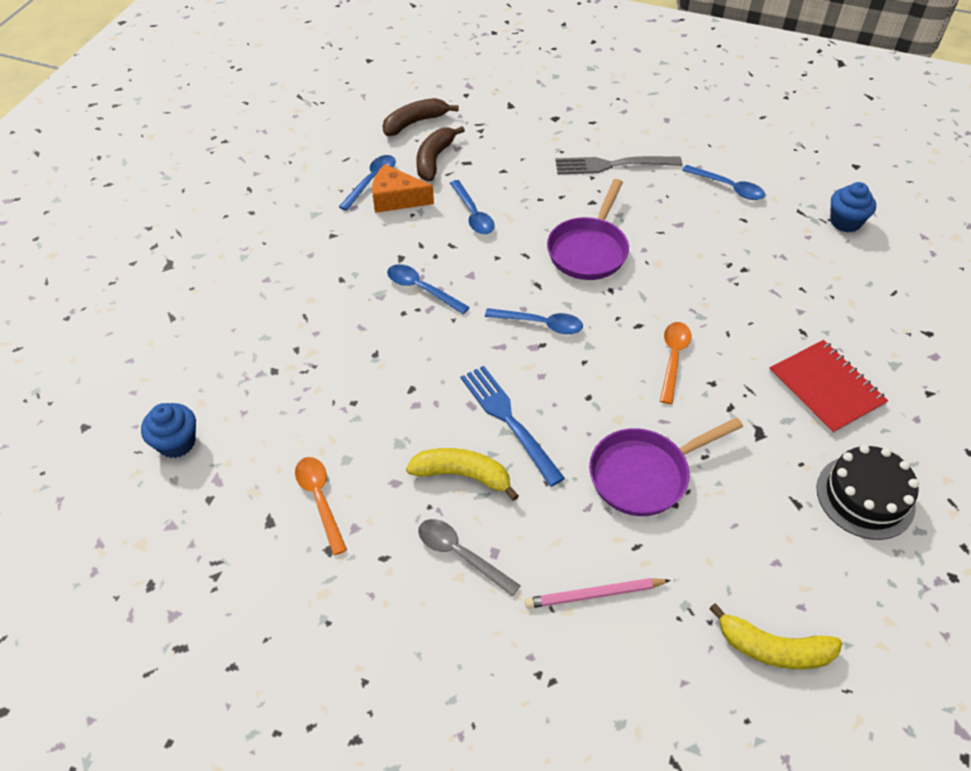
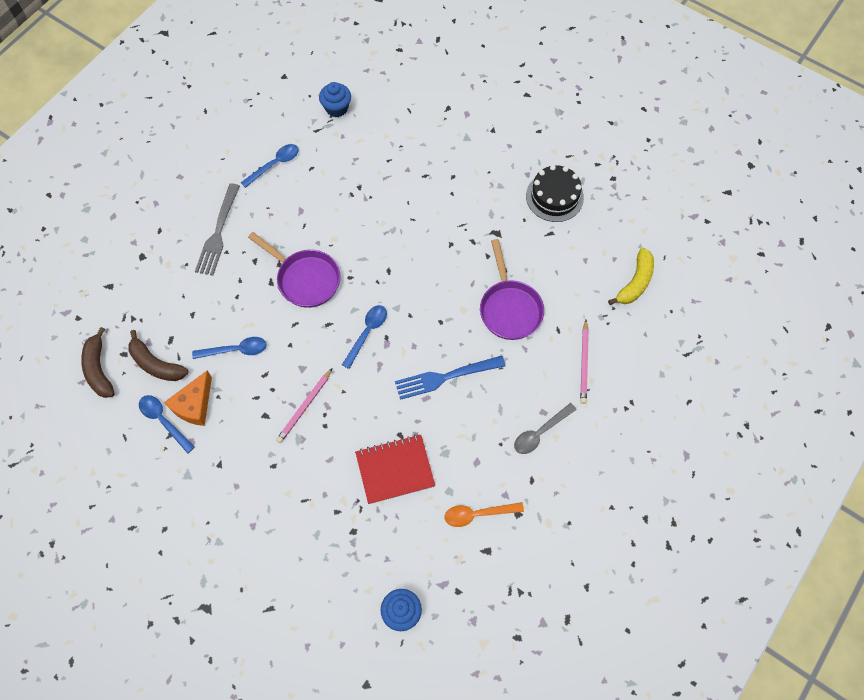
camera: 75 degrees left, 15 degrees up
blue spoon [387,264,470,314] -> pink pencil [276,369,332,443]
yellow banana [406,448,519,501] -> none
orange spoon [660,322,691,404] -> none
red notebook [769,340,888,435] -> red notebook moved to [355,435,435,504]

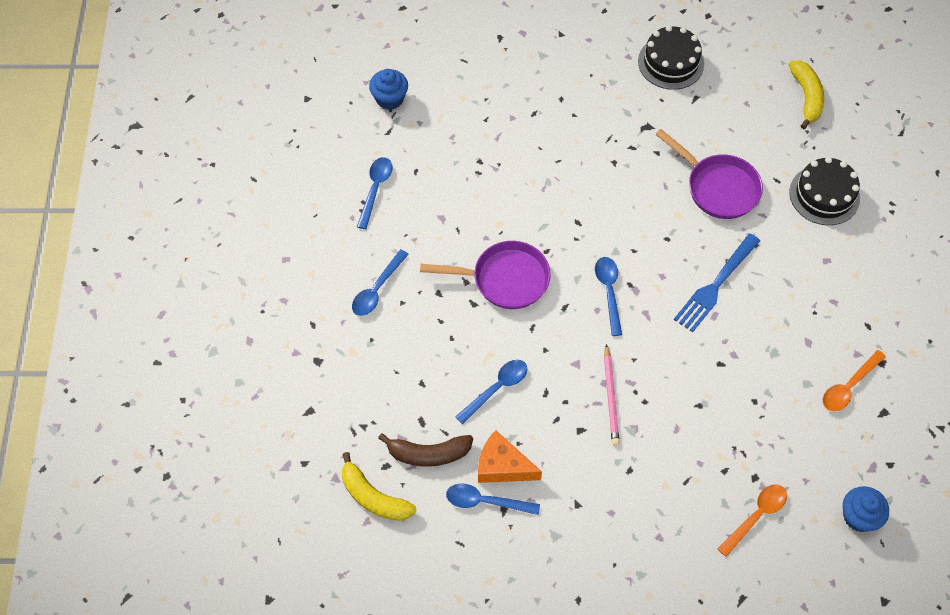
camera: 35 degrees left, 5 degrees down
brown banana [81,327,115,398] -> yellow banana [342,452,416,521]
orange cheese [164,371,212,426] -> orange cheese turned 120 degrees clockwise [478,430,542,483]
grey fork [195,183,240,276] -> blue spoon [352,249,409,316]
red notebook [355,435,435,504] -> none
grey spoon [514,403,577,454] -> none
pink pencil [580,320,589,404] -> black cake [789,157,860,225]
none -> orange spoon [718,484,787,557]

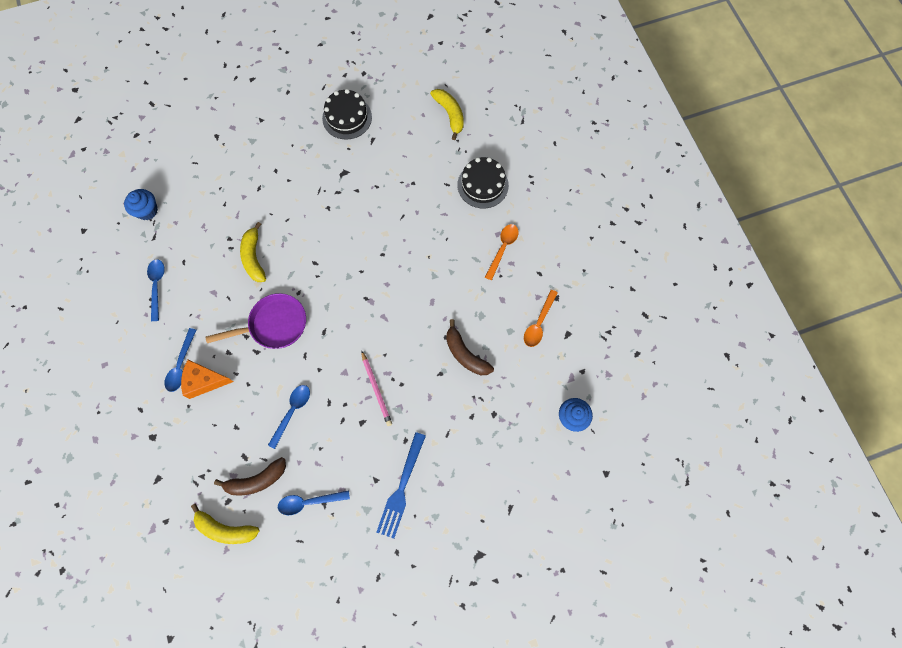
camera: 20 degrees left, 10 degrees up
orange cheese [478,430,542,483] -> orange cheese moved to [181,360,233,399]
blue spoon [595,257,622,336] -> none
purple pan [655,129,763,219] -> none
blue fork [674,234,760,332] -> blue fork moved to [377,432,426,539]
orange spoon [718,484,787,557] -> orange spoon moved to [485,224,519,280]
none -> yellow banana [240,222,266,282]
none -> brown banana [446,319,494,375]

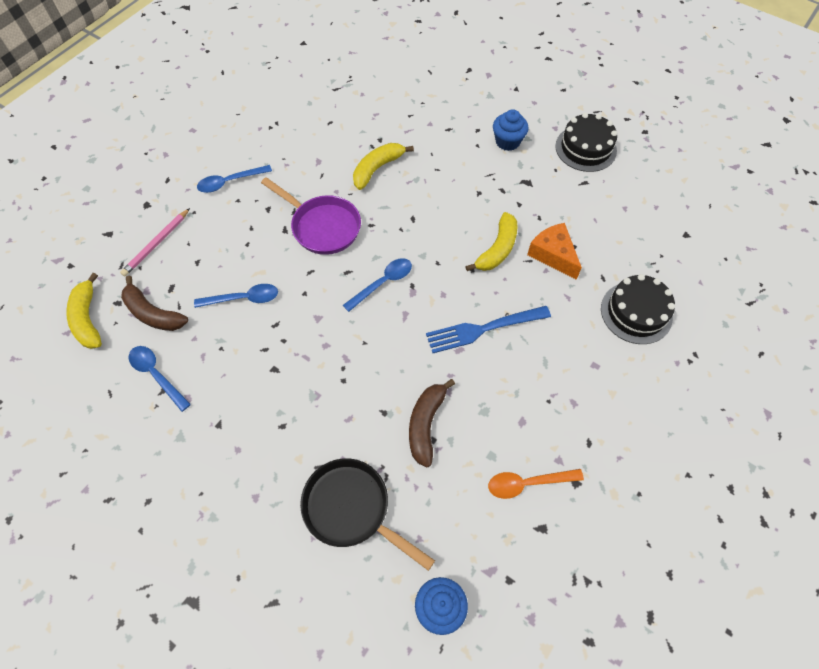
camera: 55 degrees right, 10 degrees down
blue cupcake [124,189,158,220] -> blue cupcake moved to [493,109,528,151]
blue spoon [147,259,165,321] -> blue spoon moved to [343,258,412,312]
orange cheese [181,360,233,399] -> orange cheese moved to [527,223,582,280]
pink pencil [361,350,392,426] -> pink pencil moved to [120,208,190,276]
blue fork [377,432,426,539] -> blue fork moved to [426,306,551,353]
yellow banana [430,89,464,140] -> yellow banana moved to [465,212,518,271]
orange spoon [485,224,519,280] -> none
none -> black pan [300,458,435,571]

